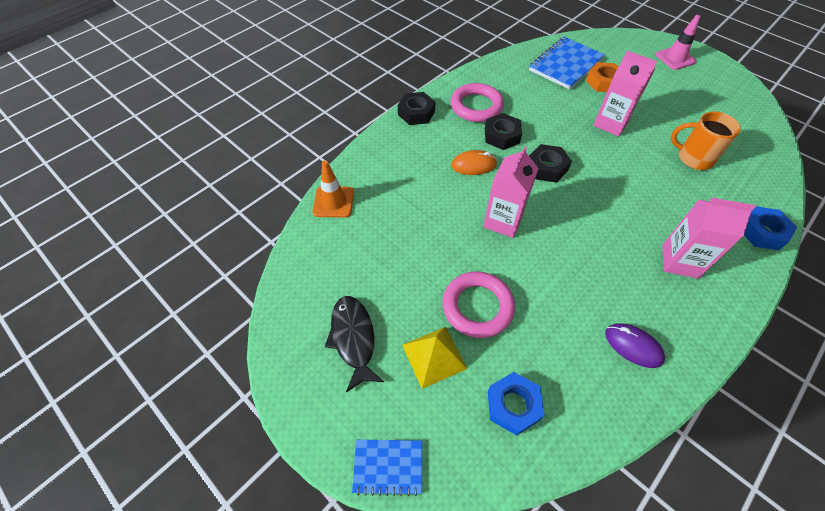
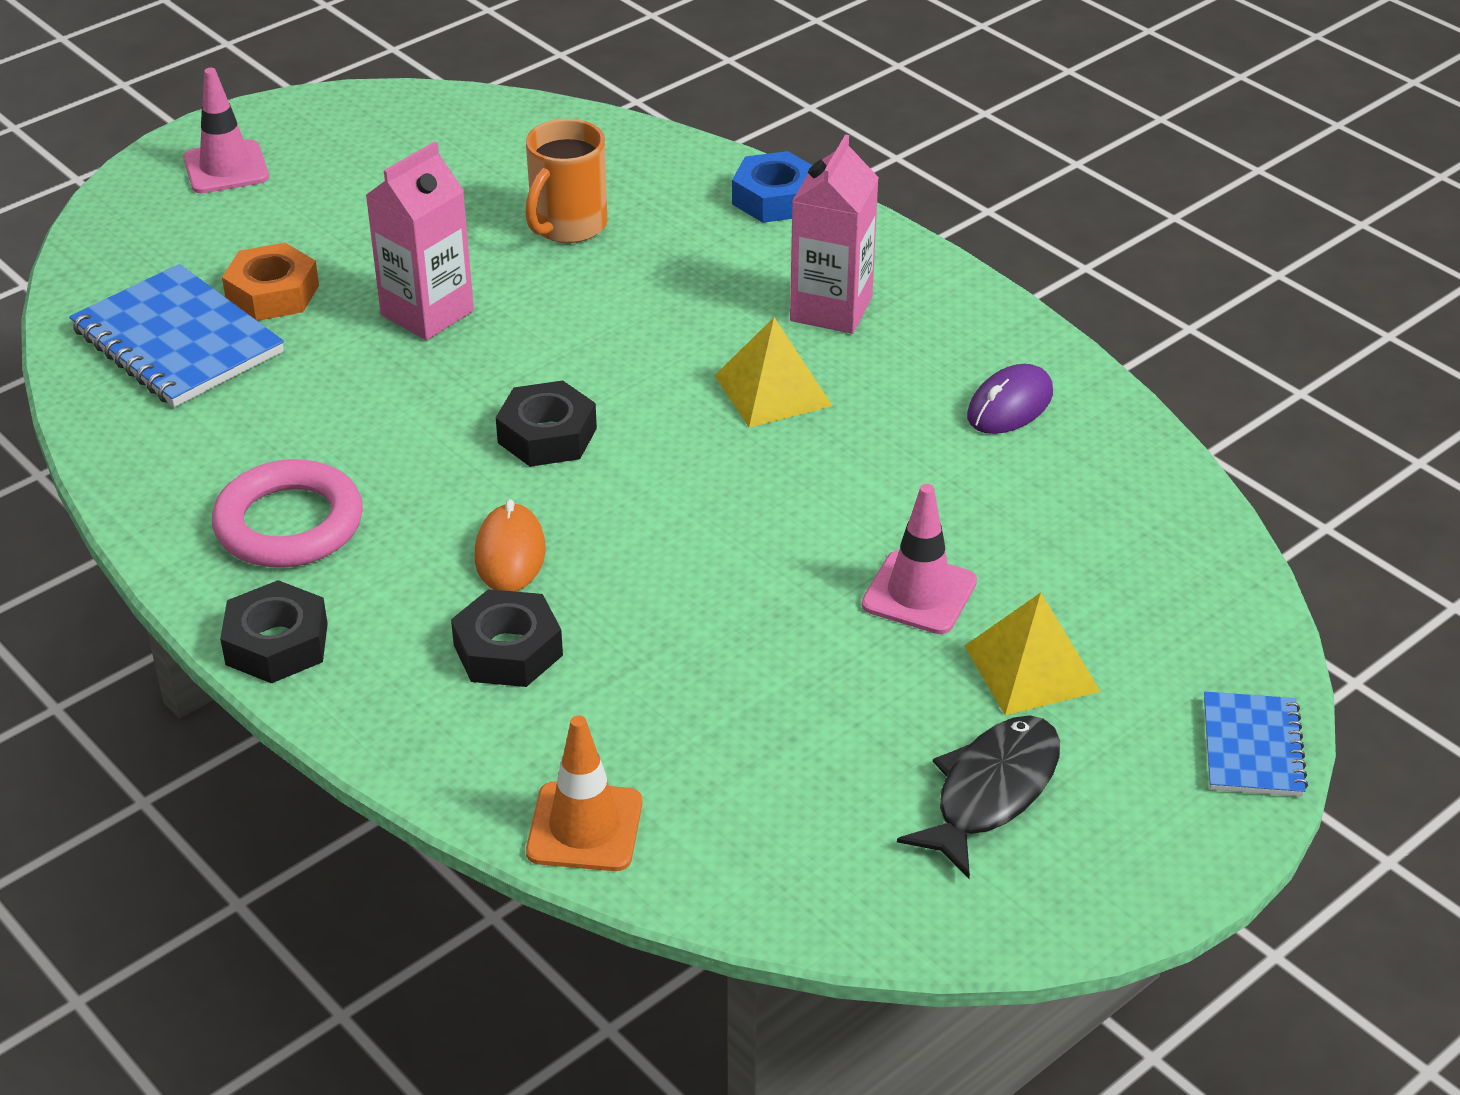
camera: 85 degrees left, 15 degrees down
black fish [325,296,384,392] -> black fish turned 135 degrees clockwise [897,715,1060,878]
pink ring [443,271,515,338] -> pink traffic cone [862,484,977,634]
pink carton [483,146,539,238] -> none
black nut [485,113,522,150] -> black nut moved to [451,589,563,687]
blue nut [488,372,545,436] -> none
none -> yellow pyramid [715,317,832,428]

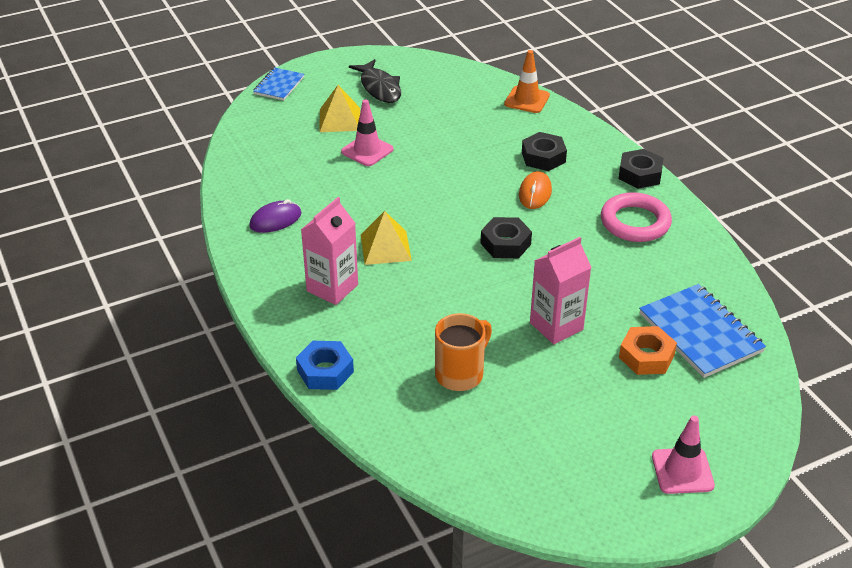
camera: 165 degrees left, 0 degrees up
black fish [897,715,1060,878] -> black fish turned 75 degrees counterclockwise [349,59,401,103]

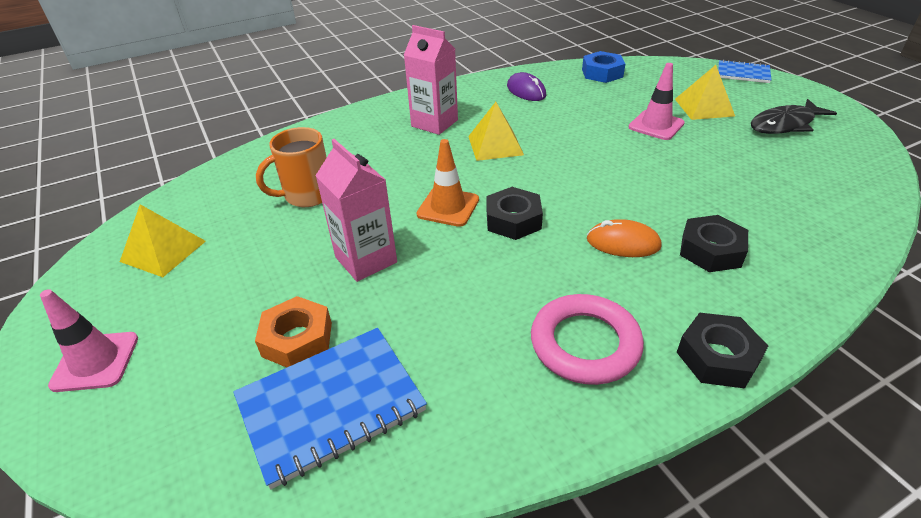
camera: 90 degrees right, 0 degrees up
blue nut [296,341,354,390] -> blue nut moved to [582,51,625,83]
orange mug [435,313,492,391] -> orange mug turned 105 degrees clockwise [256,127,327,207]
orange traffic cone [504,50,550,113] -> orange traffic cone moved to [417,139,479,227]
none -> yellow pyramid [120,204,206,277]

